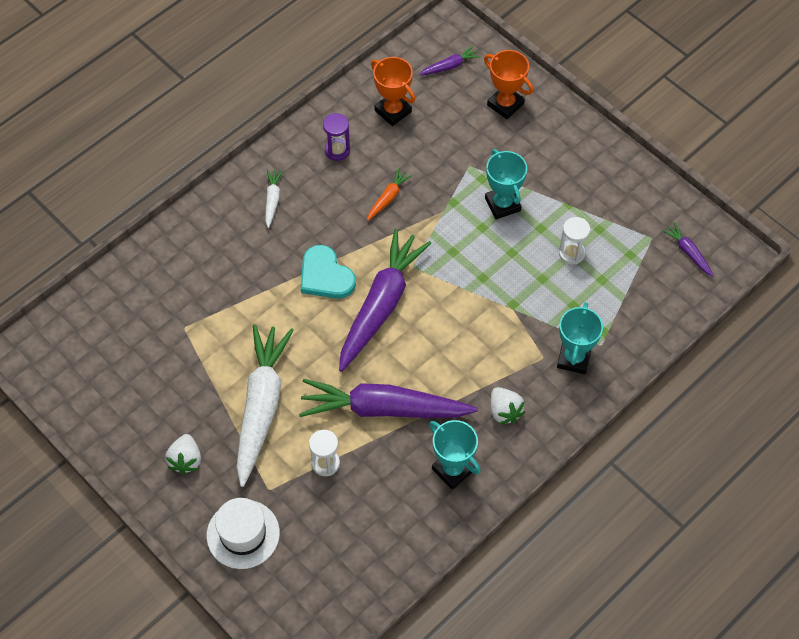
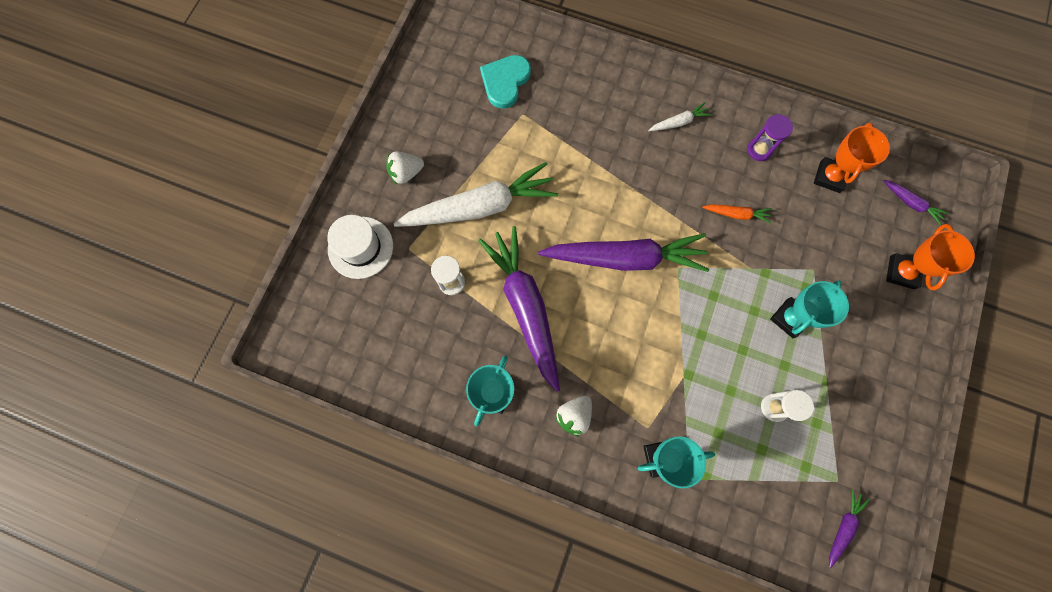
camera: 65 degrees right, 15 degrees up
turquoise heart [301,245,356,299] -> turquoise heart moved to [480,55,531,109]

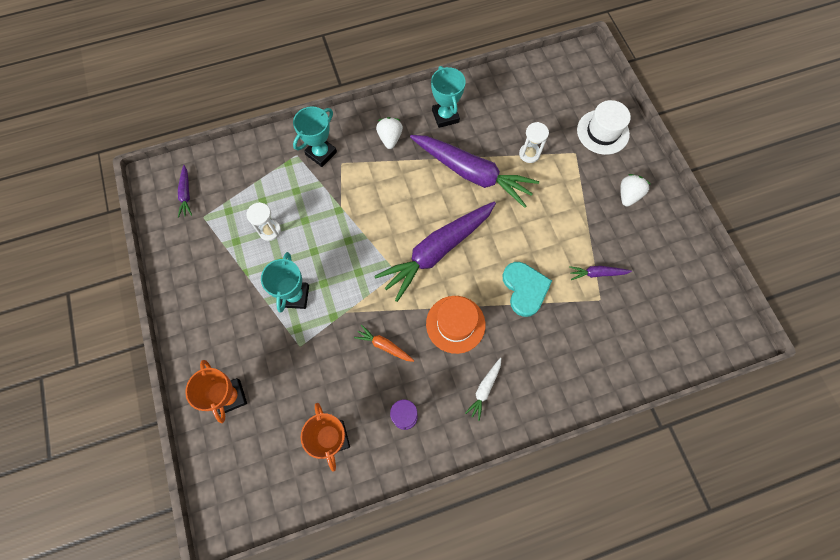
camera: 140 degrees right, 5 degrees down
white carrot [394,162,558,227] -> none
turquoise heart [480,55,531,109] -> turquoise heart moved to [502,262,552,317]
orange carrot [702,205,772,224] -> orange carrot turned 60 degrees clockwise [354,325,414,362]
purple carrot [883,180,949,226] -> purple carrot moved to [569,266,632,280]
none -> orange hat [426,296,485,354]

